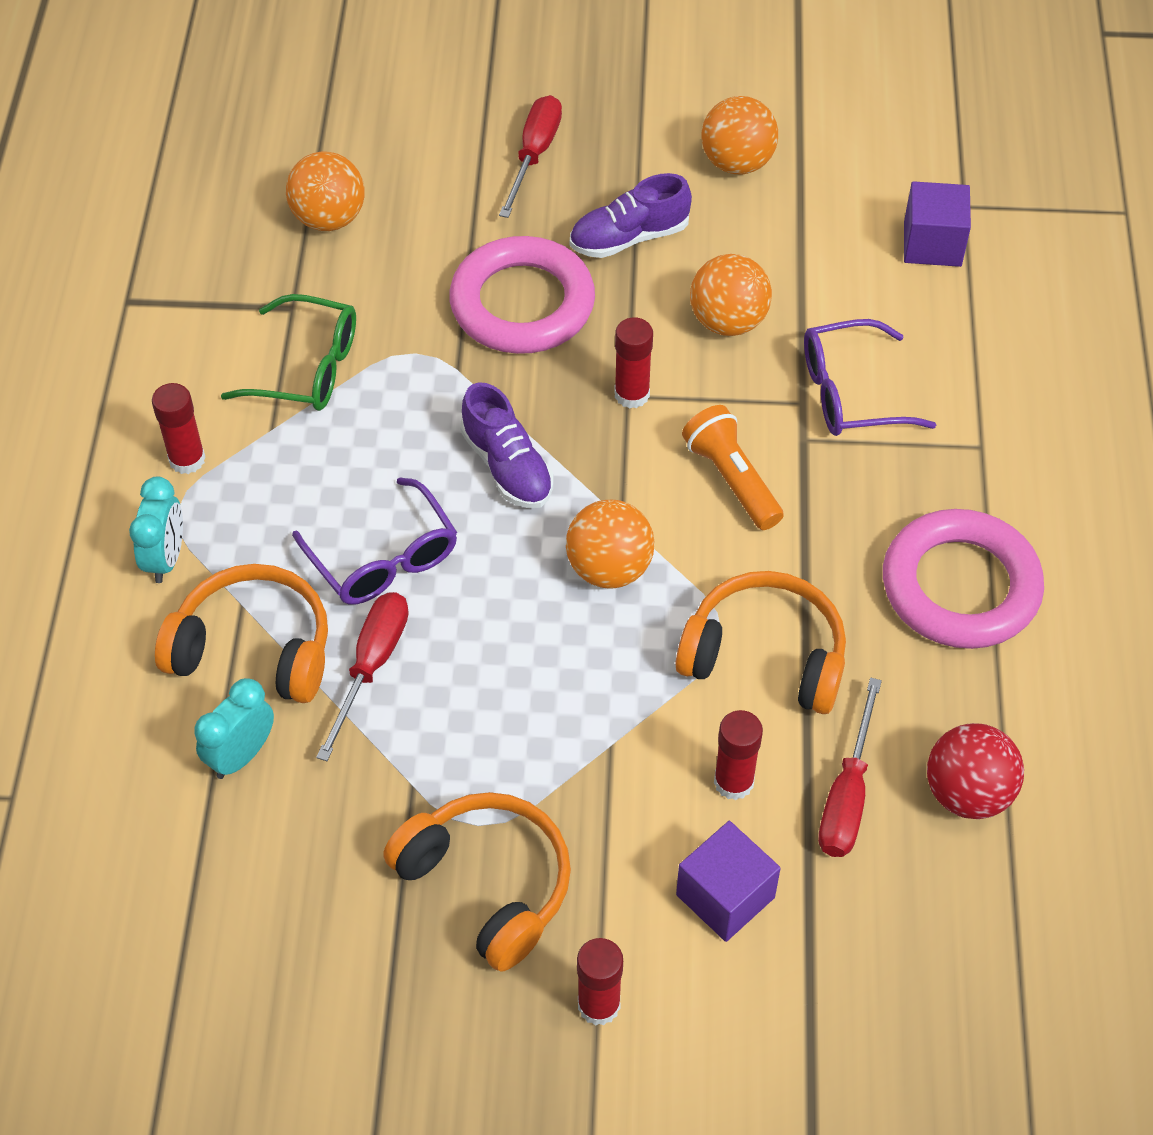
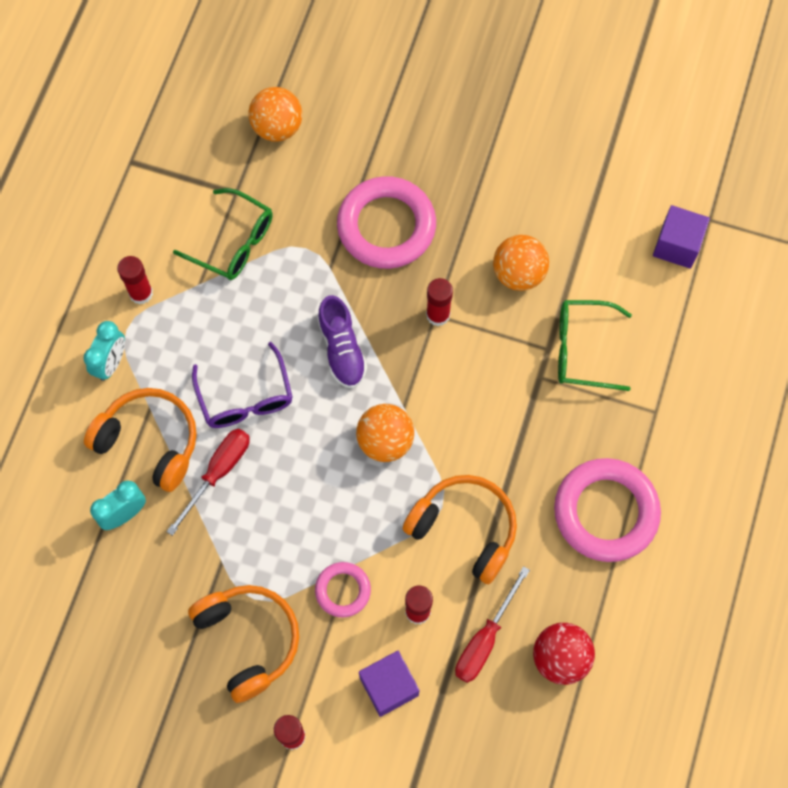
camera: 15 degrees right, 15 degrees up
red screwdriver [499,95,562,218] -> none
purple shoe [570,173,692,258] -> none
orange flashlight [682,405,784,530] -> none
orange ball [701,96,778,174] -> none
purple glasses [804,319,936,436] -> green glasses [558,300,632,391]
none -> pink ring [315,562,371,617]

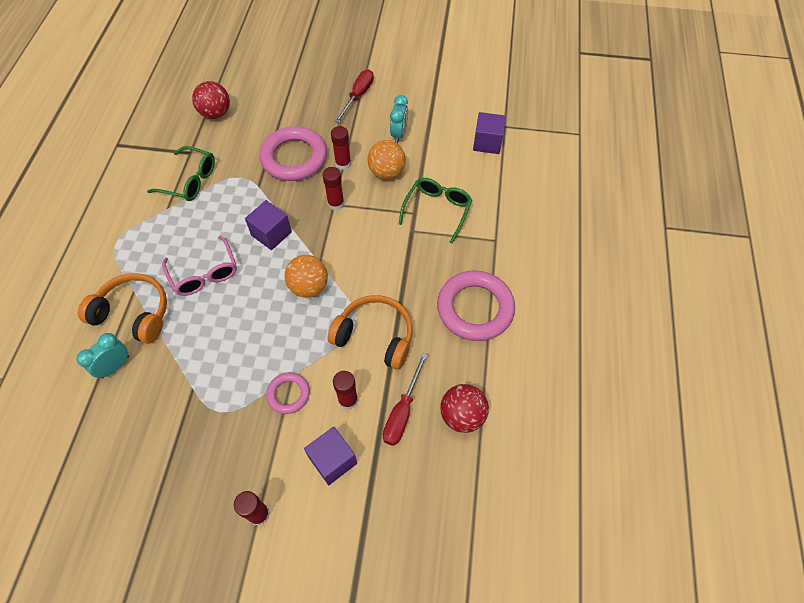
camera: 10 degrees left, 10 degrees down
turquoise clock [84,321,125,381] -> turquoise clock moved to [390,95,408,143]
red glue stick [117,256,153,305] -> red glue stick moved to [331,126,351,170]
red screwdriver [166,429,250,536] -> red screwdriver moved to [334,70,374,123]
orange headphones [188,585,299,703] -> none
purple glasses [192,342,293,428] -> pink glasses [162,236,237,296]
orange ball [248,87,302,142] -> red ball [192,81,230,119]
purple shoe [317,295,367,389] -> purple cube [245,200,292,250]
green glasses [558,300,632,391] -> green glasses turned 120 degrees clockwise [399,178,472,244]

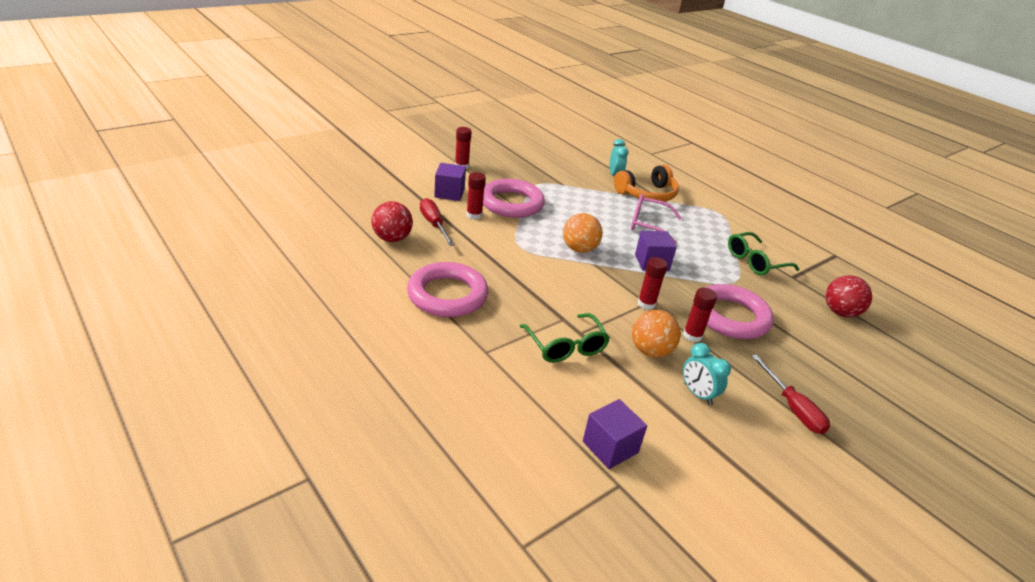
camera: 130 degrees right, 25 degrees down
pink ring [266,372,310,414] -> pink ring [483,179,545,218], size x1.93
orange headphones [327,295,412,370] -> none

